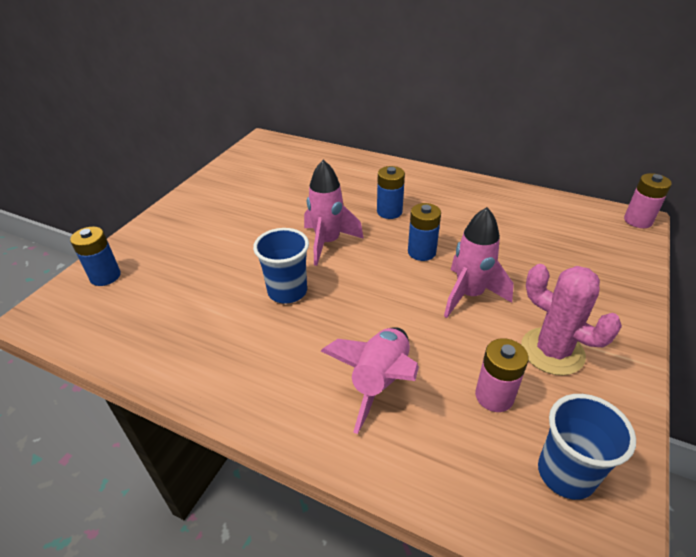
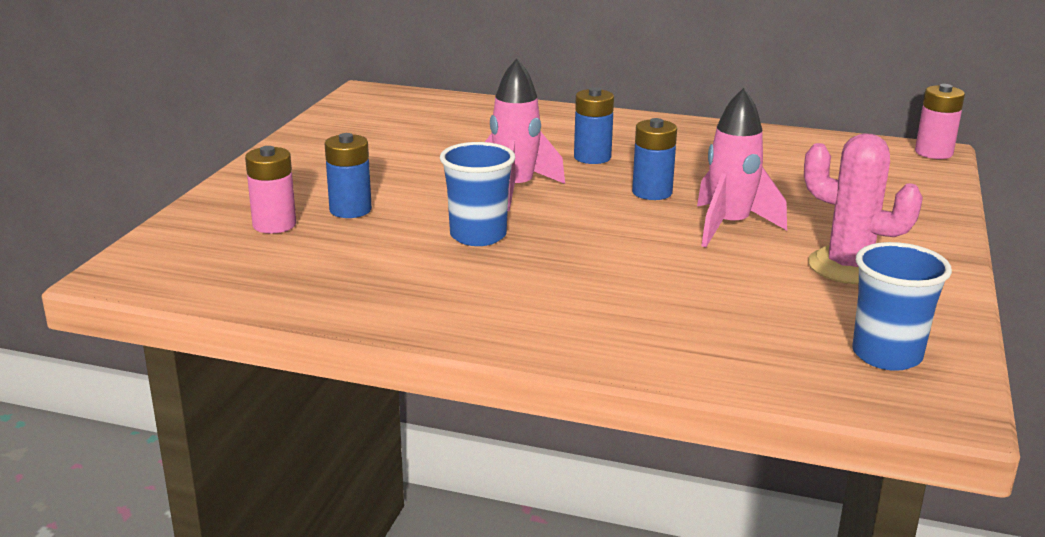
camera: 10 degrees left, 15 degrees down
blue battery [70,227,121,286] -> blue battery moved to [324,133,372,218]
pink rocket [321,327,419,434] -> none
pink battery [475,338,529,412] -> pink battery moved to [245,146,296,233]

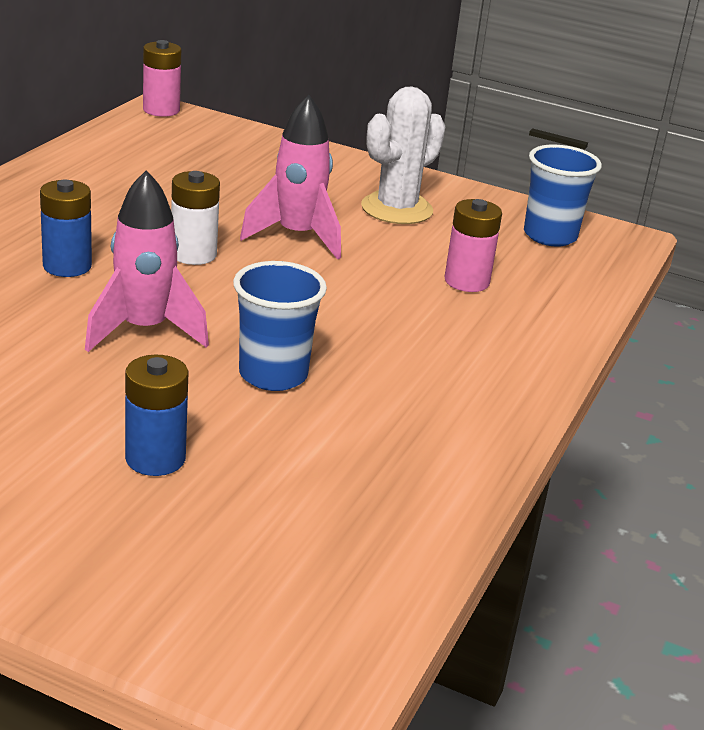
camera: 85 degrees left, 5 degrees up
pink battery [245,146,296,233] -> pink battery moved to [445,199,502,292]
blue battery [632,118,677,200] -> white battery [171,171,220,265]
pink cactus [804,133,923,284] -> white cactus [361,86,445,224]

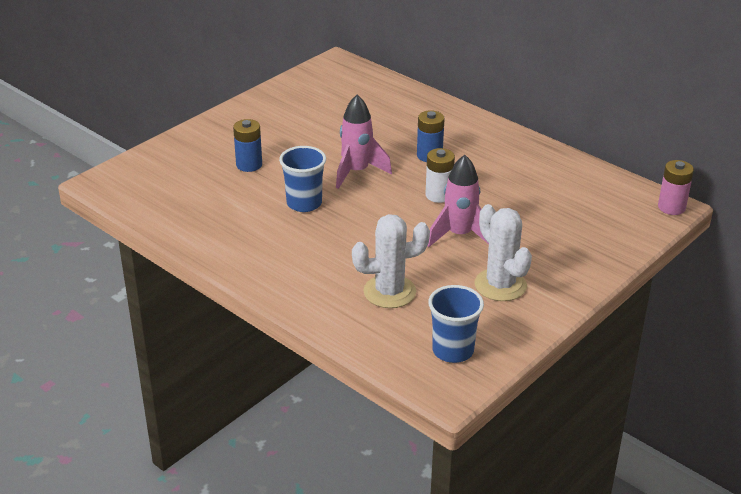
camera: 110 degrees right, 5 degrees up
pink battery [445,199,502,292] -> white cactus [352,214,430,308]

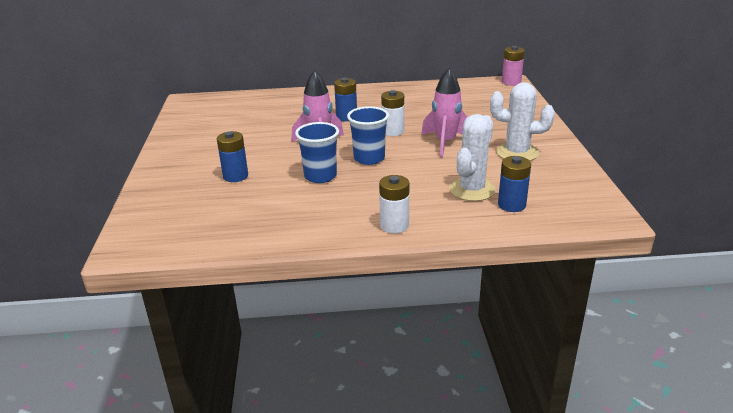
camera: 45 degrees left, 5 degrees down
blue cup [428,285,484,363] -> blue cup moved to [347,106,389,165]
none -> white battery [379,175,409,234]
none -> blue battery [498,156,531,212]

